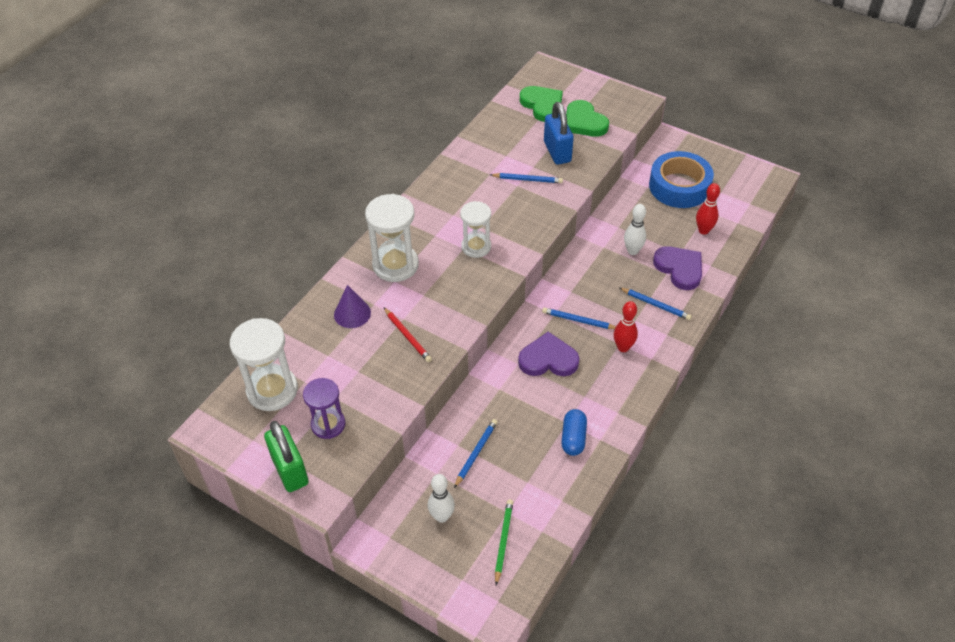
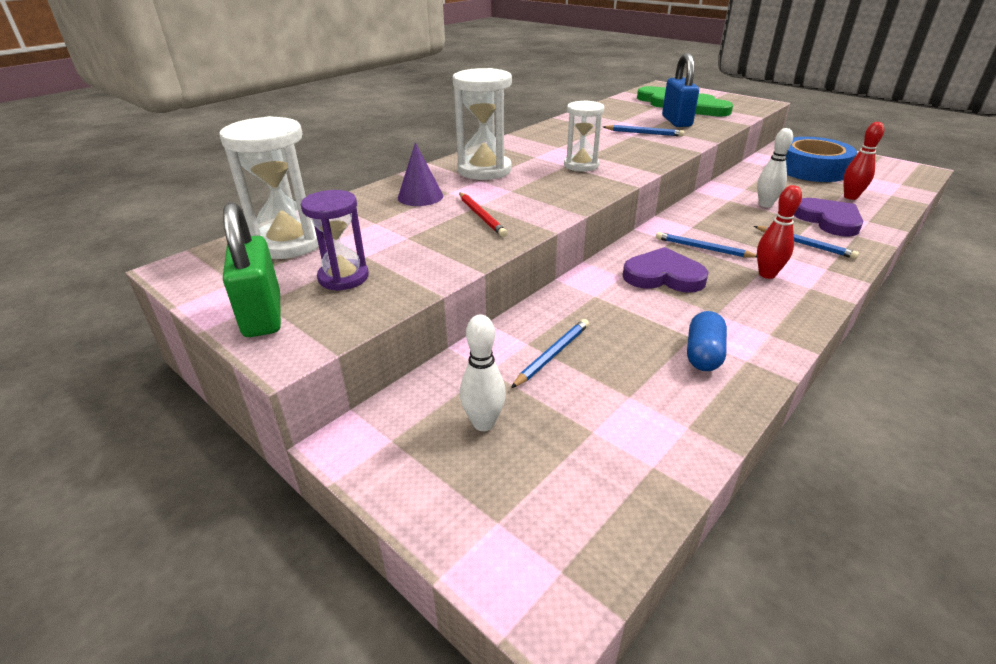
camera: 10 degrees right, 15 degrees down
green pencil [495,499,513,585] -> none

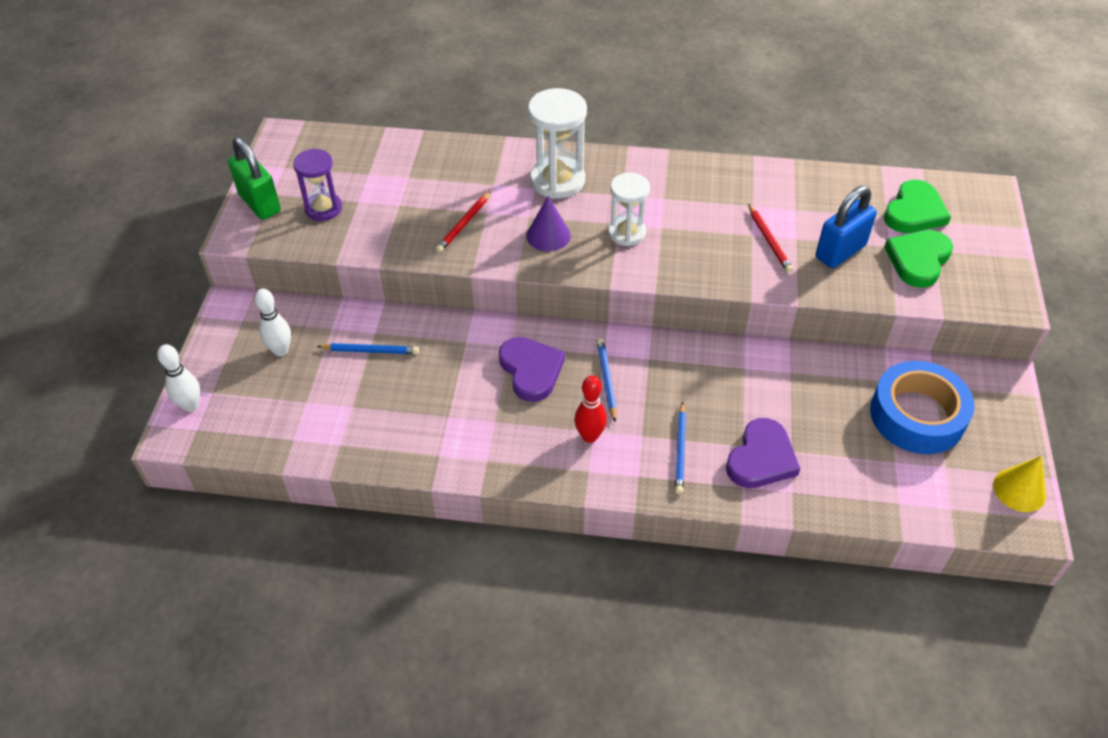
camera: 55 degrees right, 15 degrees up
white hourglass [219,116,324,259] -> none
green padlock [223,202,281,337] -> green padlock turned 75 degrees counterclockwise [228,137,281,220]
purple cone [398,142,443,206] -> purple cone moved to [526,196,571,252]
blue pencil [603,125,684,136] -> red pencil [748,204,793,273]
blue capsule [687,311,727,371] -> none
white bowling pin [757,128,793,207] -> white bowling pin moved to [157,344,200,412]
red bowling pin [843,122,884,200] -> none
none -> yellow cone [993,456,1046,512]

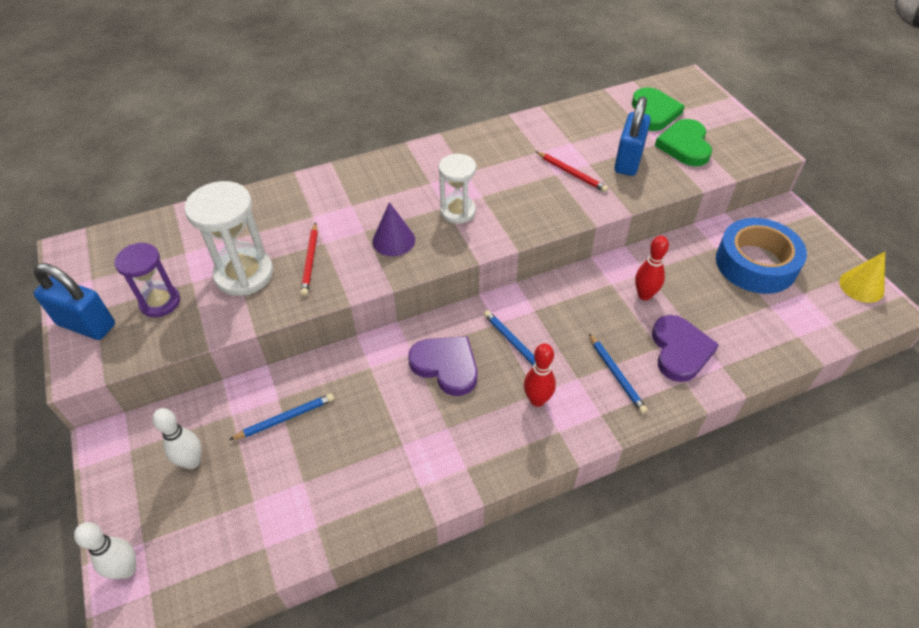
camera: 30 degrees left, 0 degrees up
green padlock [228,137,281,220] -> blue padlock [34,263,115,340]
white hourglass [528,88,587,199] -> white hourglass moved to [184,181,273,296]
none -> red bowling pin [635,236,669,300]

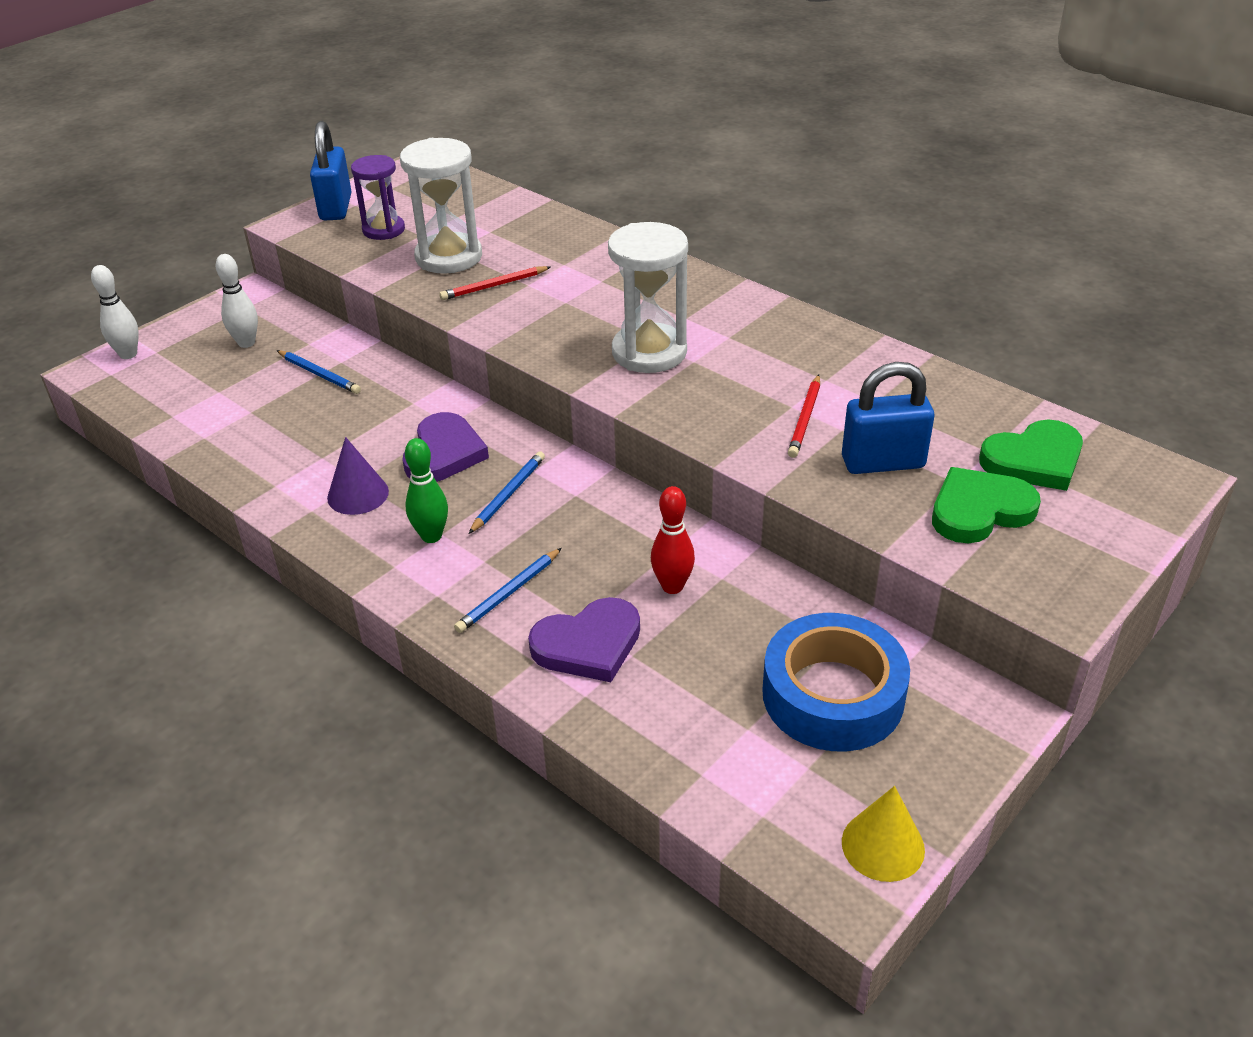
camera: 65 degrees right, 10 degrees down
purple cone [372,202,415,256] -> purple cone moved to [327,437,389,515]
white hourglass [438,154,476,224] -> white hourglass [608,222,688,373], size x1.53
red bowling pin [524,343,556,407] -> green bowling pin [405,438,448,543]

